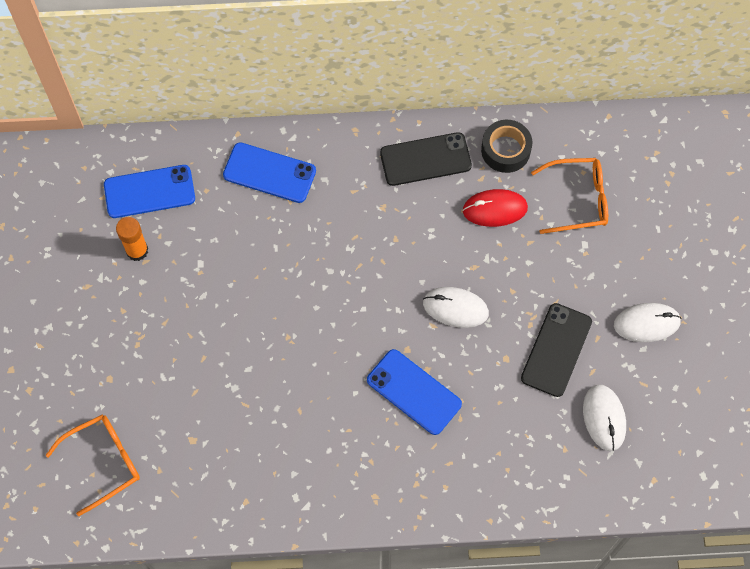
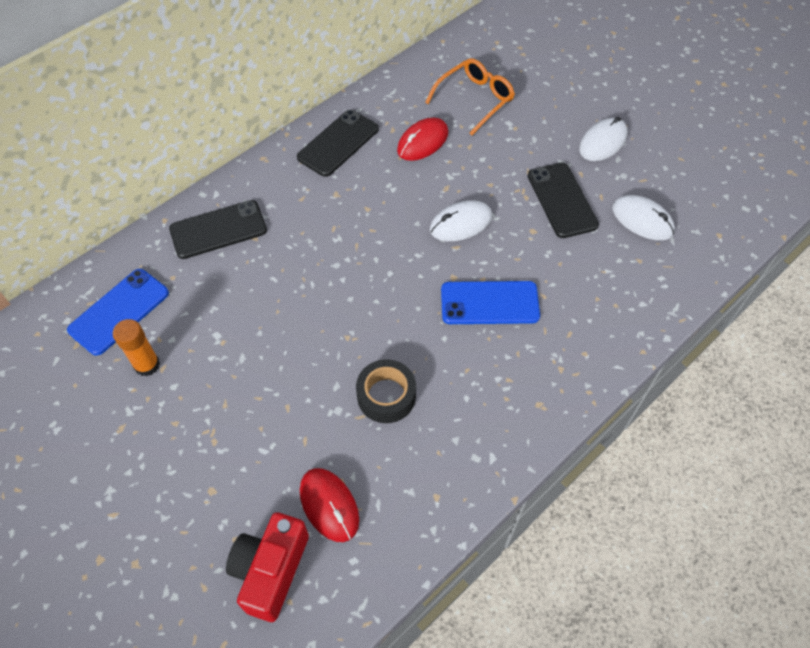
camera: 40 degrees left, 10 degrees down
orange glasses [46,414,140,516] -> red camera [226,512,309,622]
blue phone [223,142,316,203] -> black phone [169,200,267,259]
black tape [481,120,532,173] -> black tape moved to [356,359,416,423]
none -> red mouse [300,468,359,542]

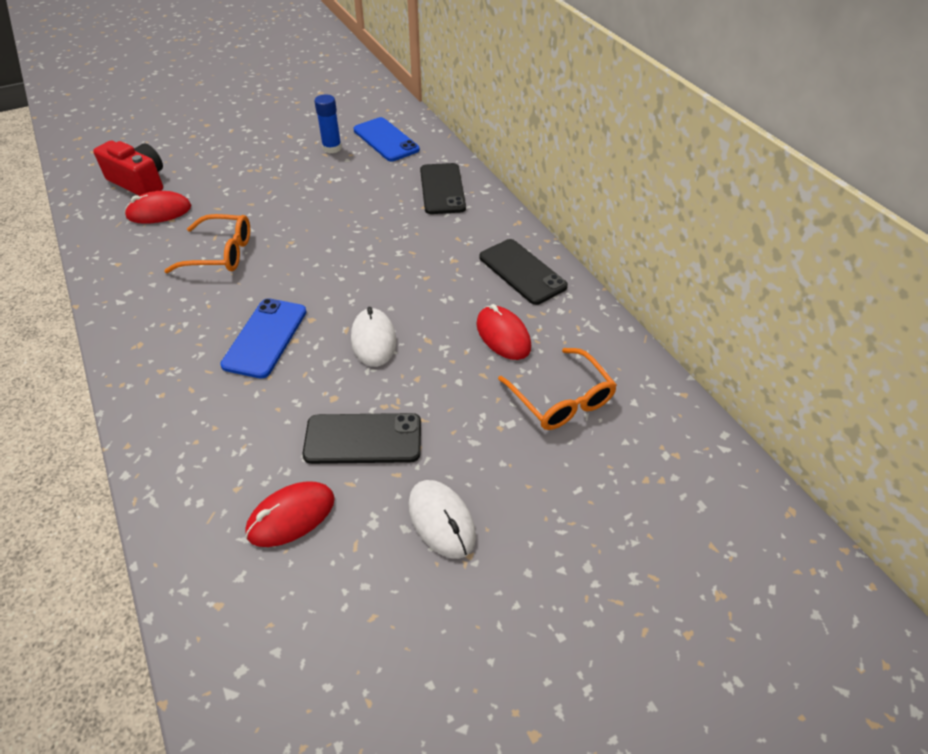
camera: 105 degrees right, 10 degrees down
orange glue stick [113,319,160,376] -> blue glue stick [314,94,342,153]
black tape [356,359,416,423] -> orange glasses [164,214,250,273]
white mouse [612,195,675,240] -> red mouse [245,481,335,547]

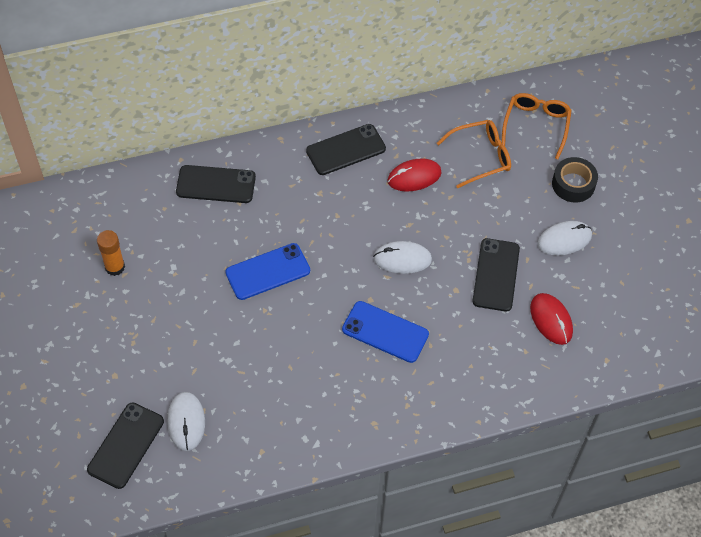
camera: 80 degrees left, 10 degrees up
red camera [93,141,163,196] -> black phone [87,403,164,489]
red mouse [124,191,191,224] -> white mouse [167,392,205,451]
orange glasses [164,214,250,273] -> orange glasses moved to [501,93,572,159]
blue glue stick [314,94,342,153] -> orange glue stick [97,230,125,276]
blue phone [353,117,420,161] -> blue phone moved to [225,243,310,300]
none -> black tape [552,157,598,203]

